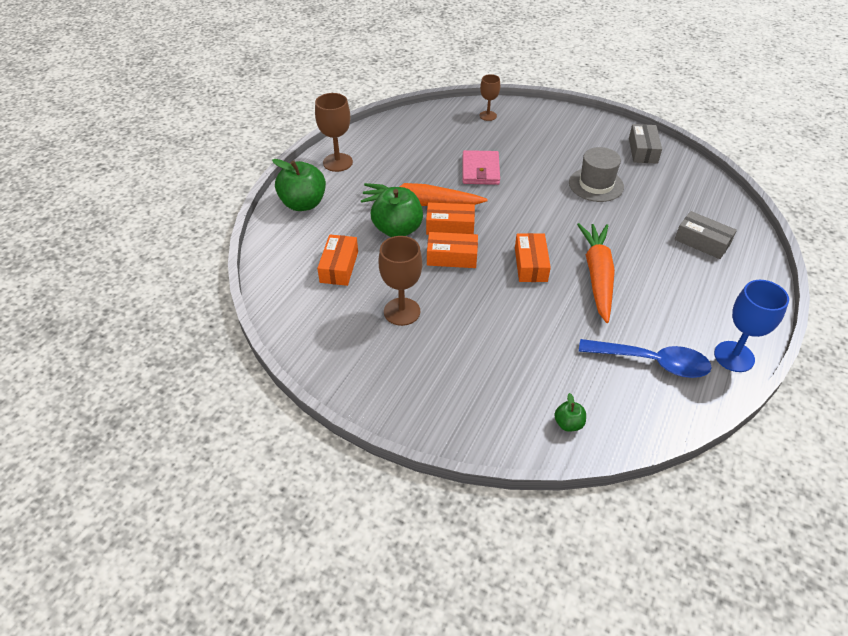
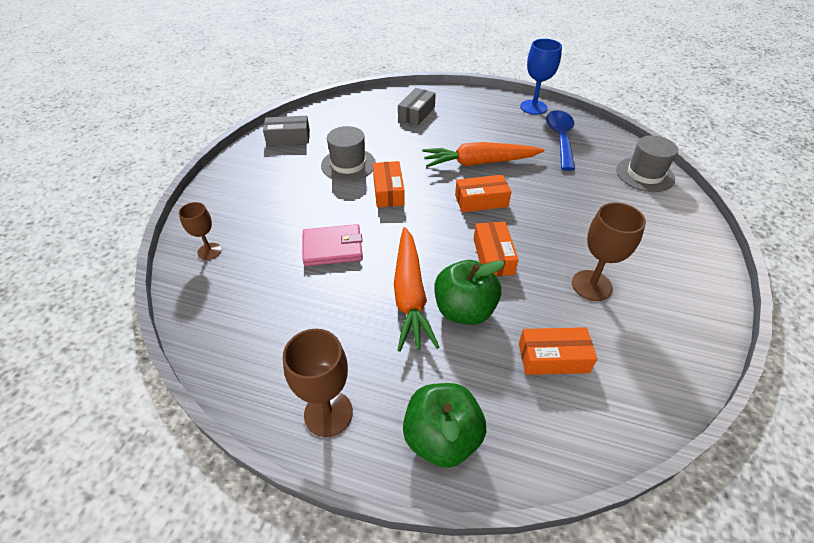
camera: 100 degrees left, 0 degrees up
orange box [426,203,475,235] -> orange box moved to [373,161,405,208]
green apple [554,393,586,432] -> grey hat [616,135,678,192]

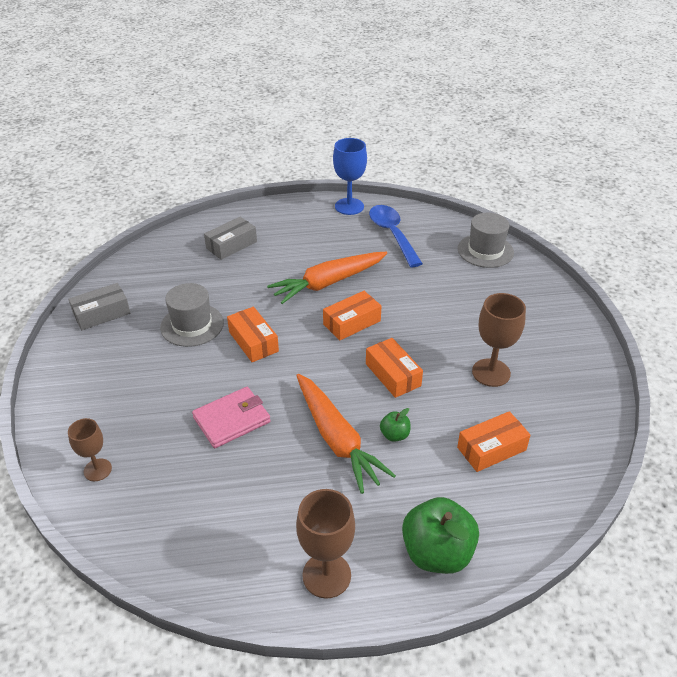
camera: 25 degrees left, 5 degrees down
grey box [398,88,436,125] -> grey box turned 45 degrees clockwise [204,217,257,260]
green apple [435,260,505,325] -> green apple [380,408,411,442], size x0.48

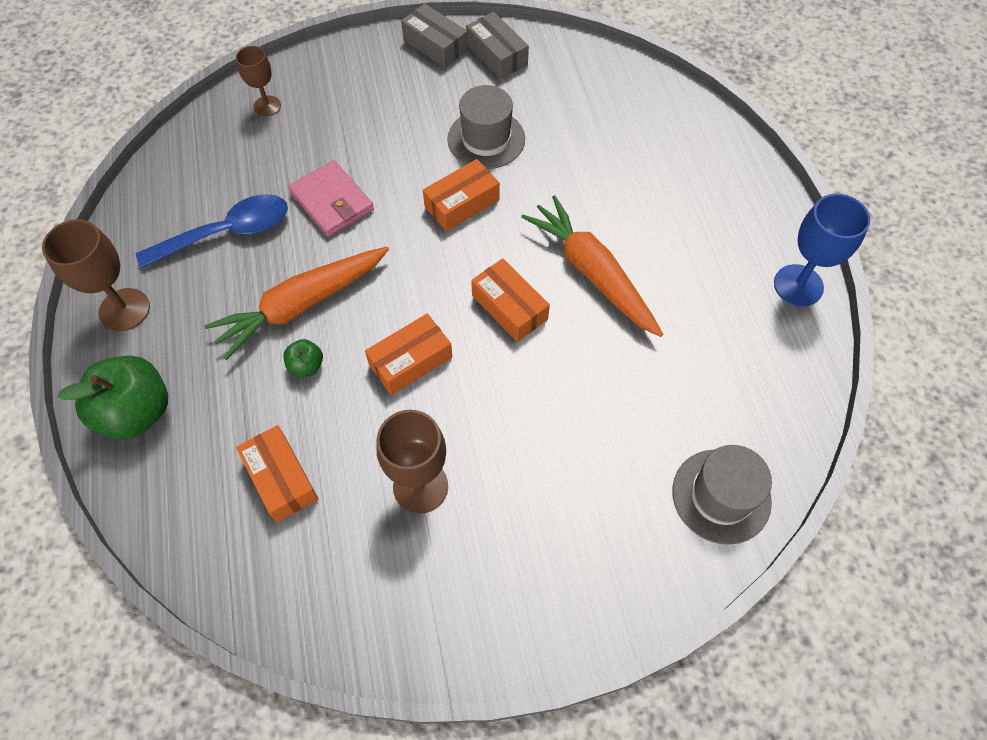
camera: 85 degrees right, 20 degrees up
grey box [204,217,257,260] -> grey box moved to [401,4,468,68]
blue spoon [369,205,423,267] -> blue spoon moved to [136,194,288,269]

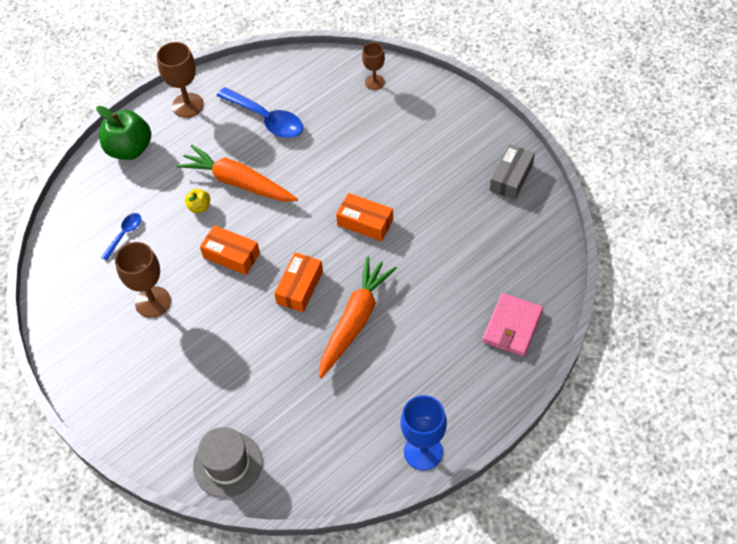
camera: 65 degrees right, 5 degrees down
orange box [236,425,318,522] -> blue spoon [101,213,141,261]
green apple [283,339,323,377] -> yellow apple [185,189,210,213]
pink wallet [288,160,374,237] -> pink wallet moved to [483,293,543,357]
grey box [401,4,468,68] -> none
grey hat [447,85,525,169] -> none

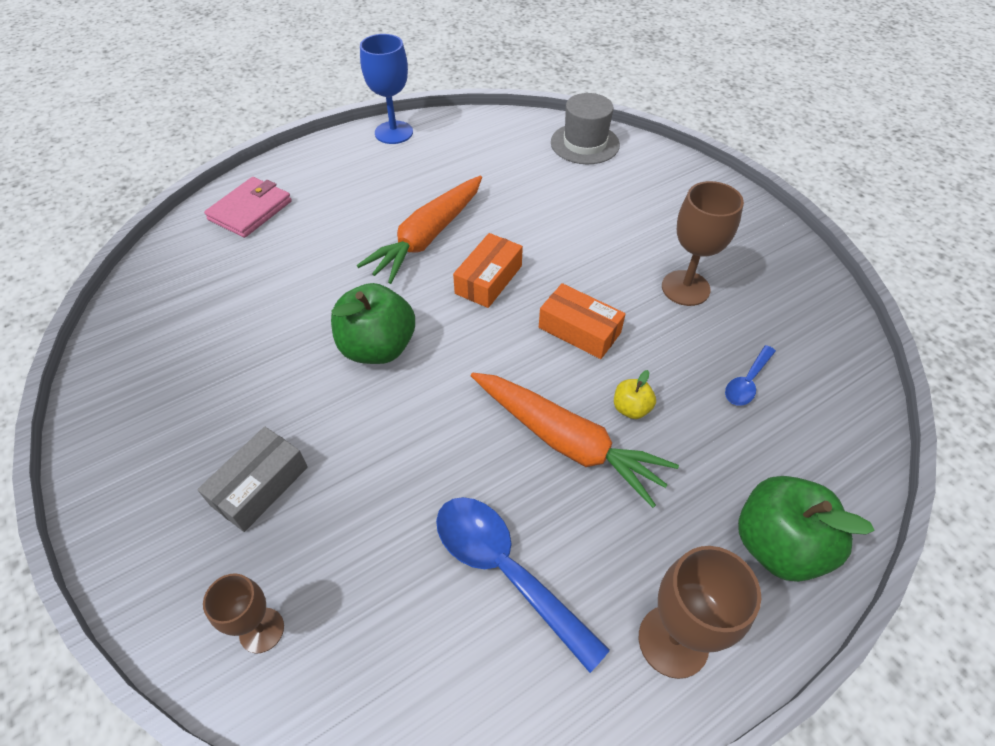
camera: 175 degrees left, 5 degrees down
orange box [336,193,393,241] -> green apple [331,283,415,364]
grey box [490,144,535,200] -> grey box moved to [197,426,308,532]

